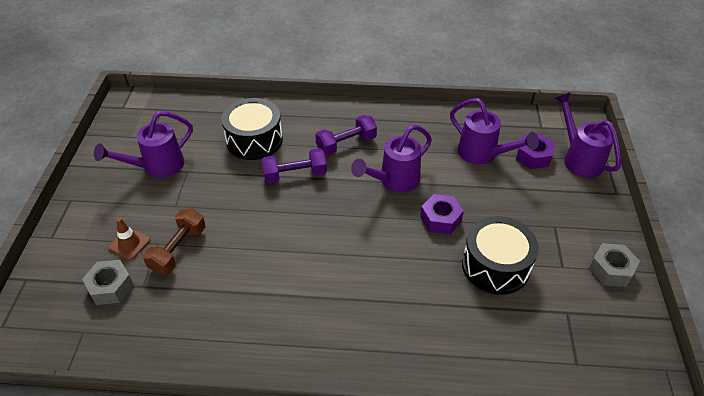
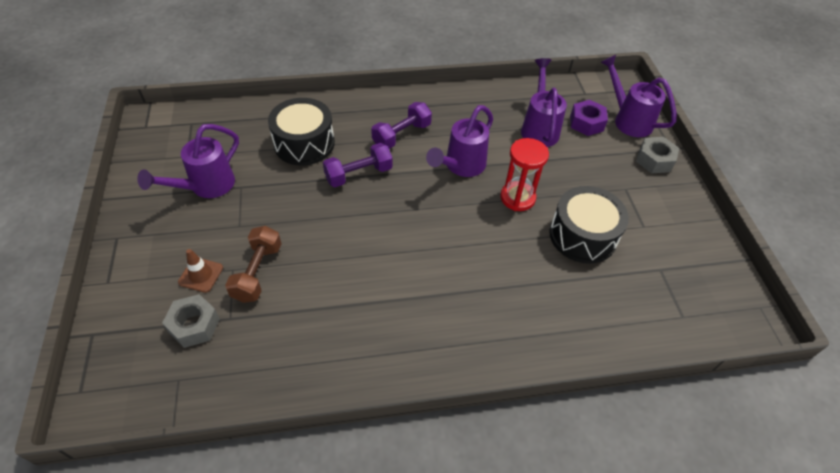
camera: 15 degrees left, 5 degrees up
purple nut [420,194,464,235] -> red hourglass [500,138,549,211]
purple watering can [450,98,539,165] -> purple watering can turned 120 degrees counterclockwise [521,58,567,147]
grey nut [589,243,640,287] -> grey nut moved to [636,137,679,173]

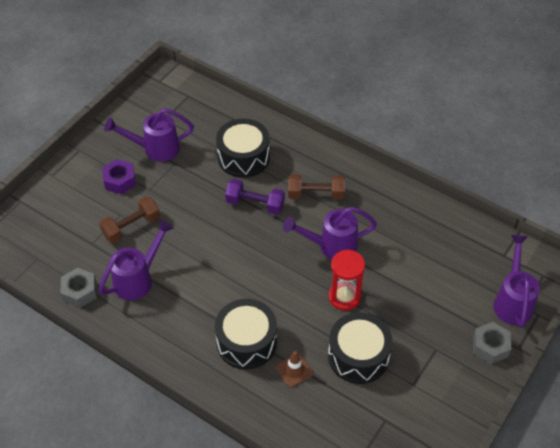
camera: 45 degrees right, 0 degrees up
grey nut [162,294,220,348] -> grey nut moved to [60,268,97,308]
brown traffic cone [178,249,223,293] -> brown traffic cone moved to [276,351,313,387]
purple dumbbell [371,102,432,149] -> brown dumbbell [288,174,345,200]
purple watering can [521,58,567,147] -> purple watering can moved to [99,220,174,301]
purple nut [570,100,608,136] -> purple nut moved to [102,159,136,194]
none -> black drum [215,299,277,369]

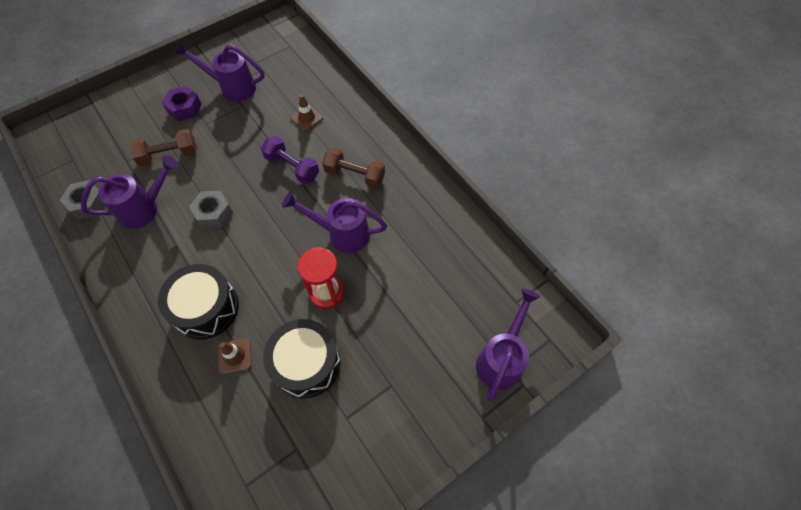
camera: 20 degrees right, 10 degrees up
black drum [216,118,270,178] -> brown traffic cone [290,95,323,131]
grey nut [473,322,511,364] -> grey nut moved to [189,191,233,228]

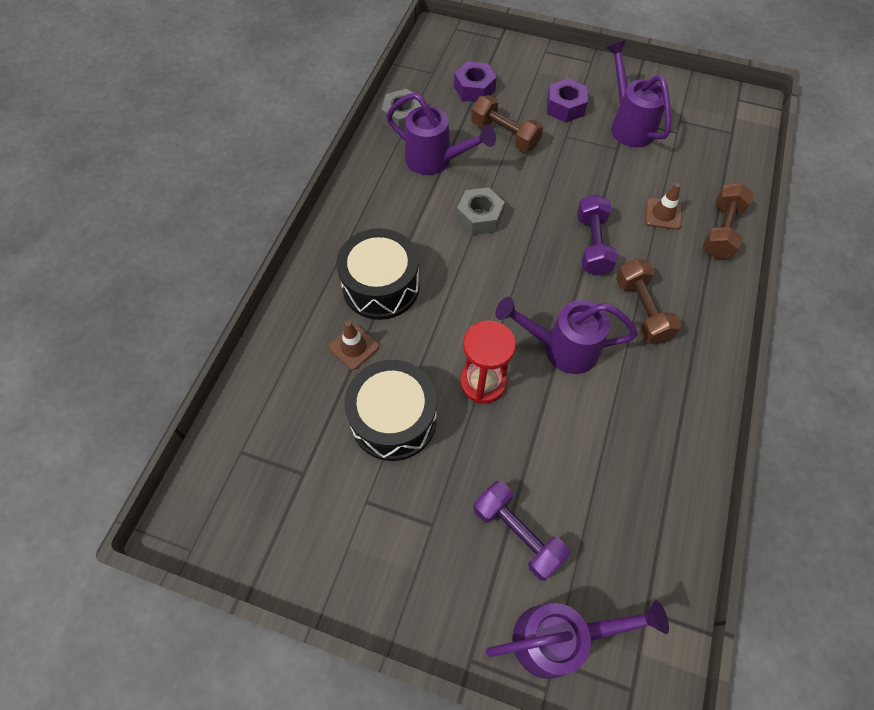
camera: 55 degrees right, 0 degrees up
purple watering can [282,191,387,253] -> purple watering can turned 60 degrees counterclockwise [495,297,638,374]
none -> purple nut [454,61,497,102]
none -> purple dumbbell [474,481,571,581]
none -> brown dumbbell [703,183,754,258]

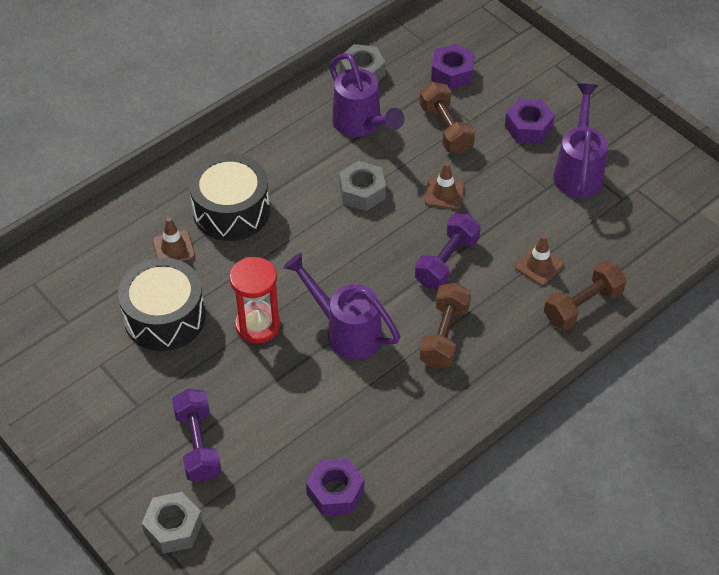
camera: 30 degrees right, 10 degrees down
purple watering can [486,600,669,679] -> grey nut [142,492,203,554]
none -> purple nut [306,458,364,516]
none -> brown traffic cone [425,162,465,209]

